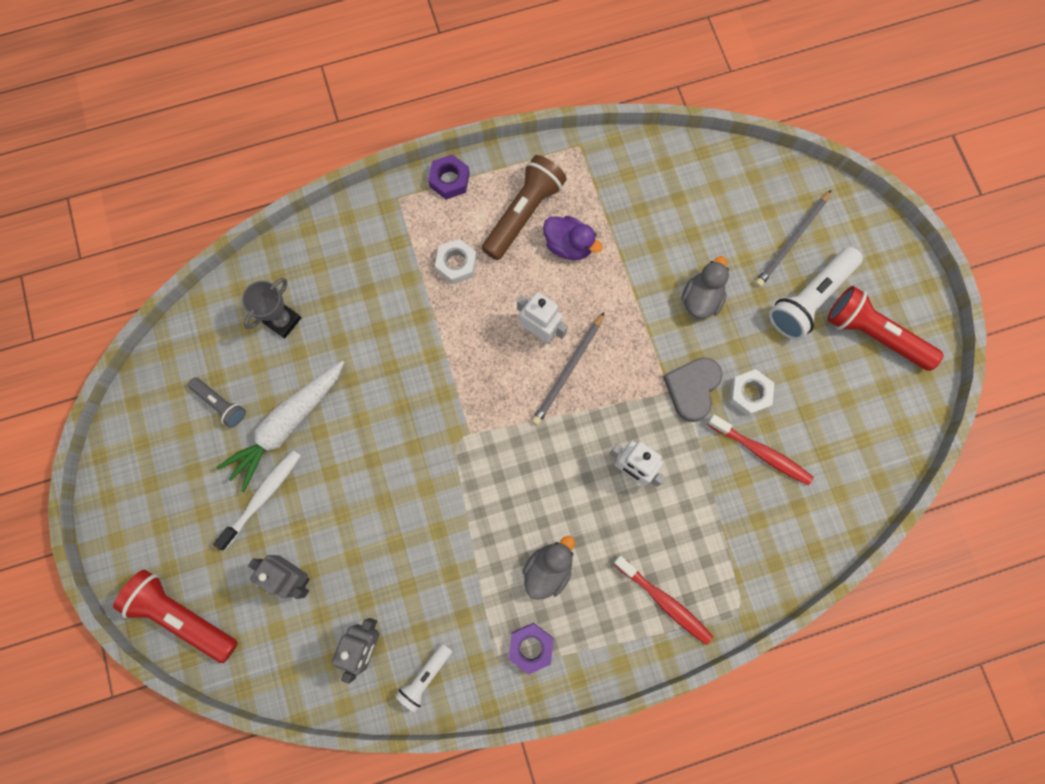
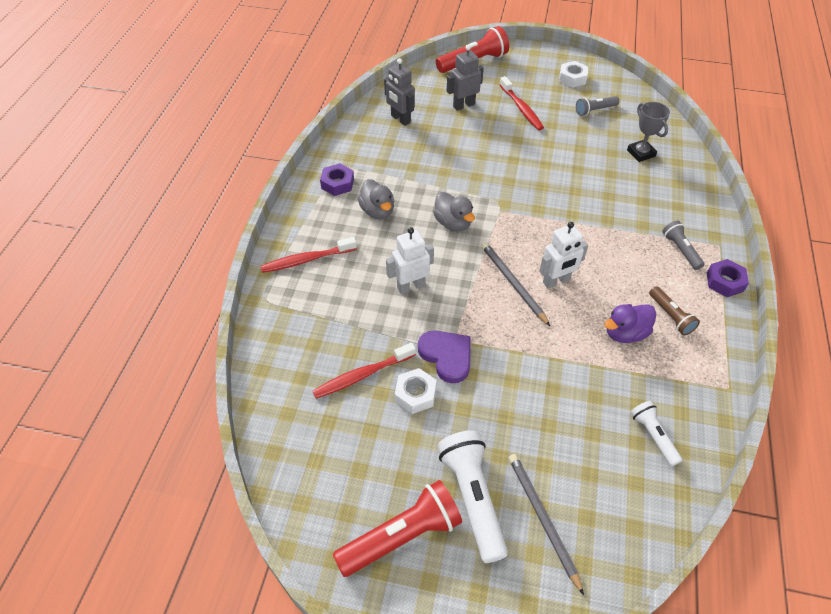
camera: 120 degrees right, 25 degrees down
white toothbrush [213,450,301,550] -> red toothbrush [499,76,544,130]
white carrot [216,361,344,492] -> none
white flashlight [395,643,452,712] -> white flashlight moved to [630,401,682,466]
white nut [435,239,477,284] -> white nut moved to [559,61,588,87]
brown flashlight [482,155,567,260] -> brown flashlight [649,286,700,335], size x0.56
grey heart [663,357,722,422] -> purple heart [418,331,471,383]
grey duck [682,256,729,319] -> grey duck moved to [433,192,475,231]
none -> grey flashlight [662,221,704,270]

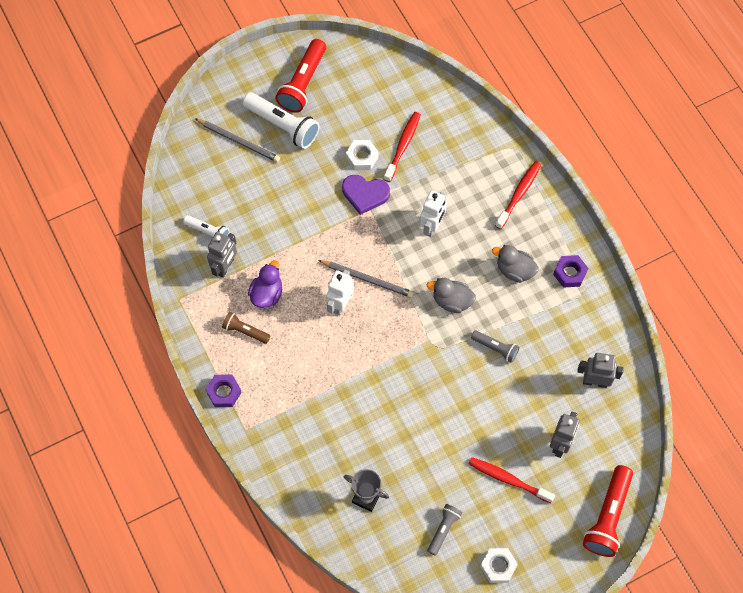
camera: 140 degrees right, 15 degrees up
grey flashlight [662,221,704,270] -> grey flashlight moved to [471,330,520,363]
none -> grey robot [207,232,237,278]

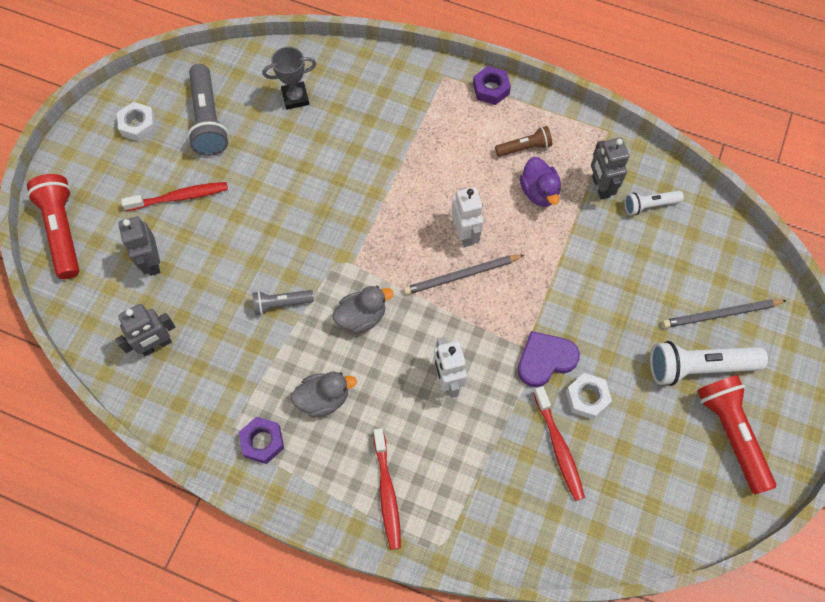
camera: 140 degrees right, 0 degrees up
grey flashlight [427,504,462,556] -> grey flashlight [187,64,229,156], size x1.79

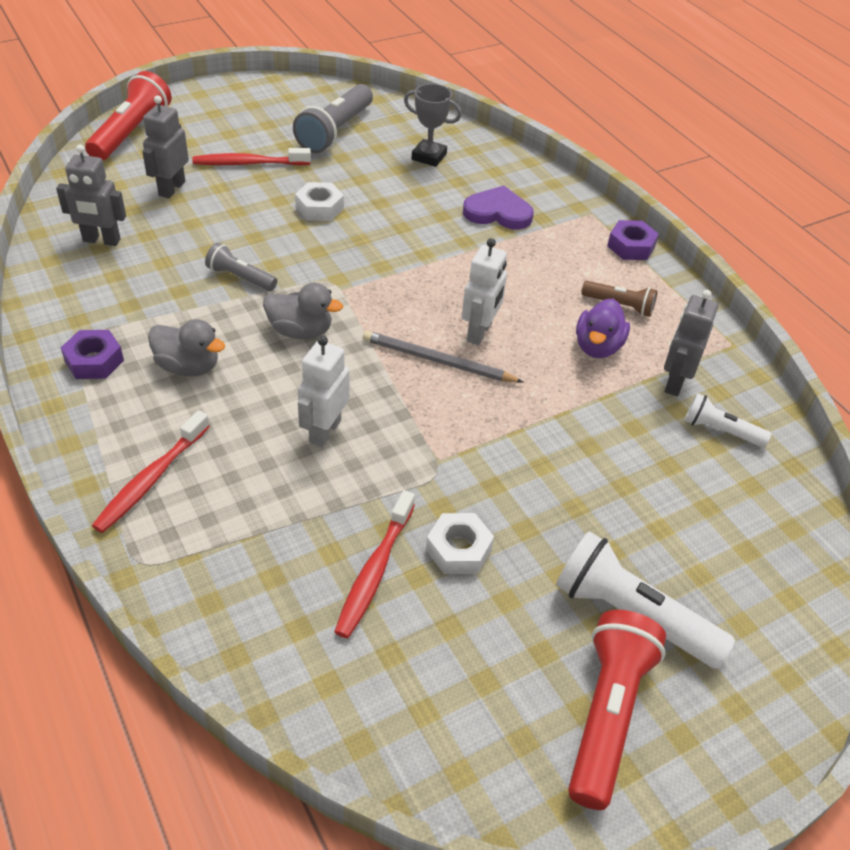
camera: 35 degrees right, 20 degrees down
white nut [117,102,156,142] -> white nut moved to [295,182,344,221]
red toothbrush [121,182,228,211] -> red toothbrush turned 150 degrees clockwise [193,148,311,165]
purple heart [518,331,580,387] -> purple heart moved to [463,186,534,230]
grey pencil [662,299,787,328] -> none

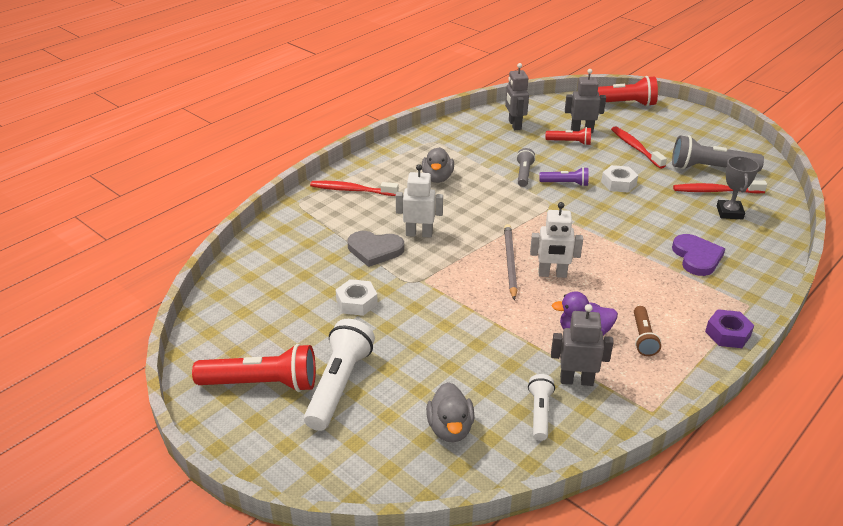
camera: 75 degrees right, 10 degrees down
purple nut [61,330,124,379] -> none
grey duck [263,283,343,339] -> grey duck moved to [426,382,475,442]
red toothbrush [334,490,415,638] -> red toothbrush moved to [673,180,767,194]
none -> grey heart [348,231,404,267]
none -> purple flashlight [539,167,588,187]
none -> red flashlight [545,127,591,145]

